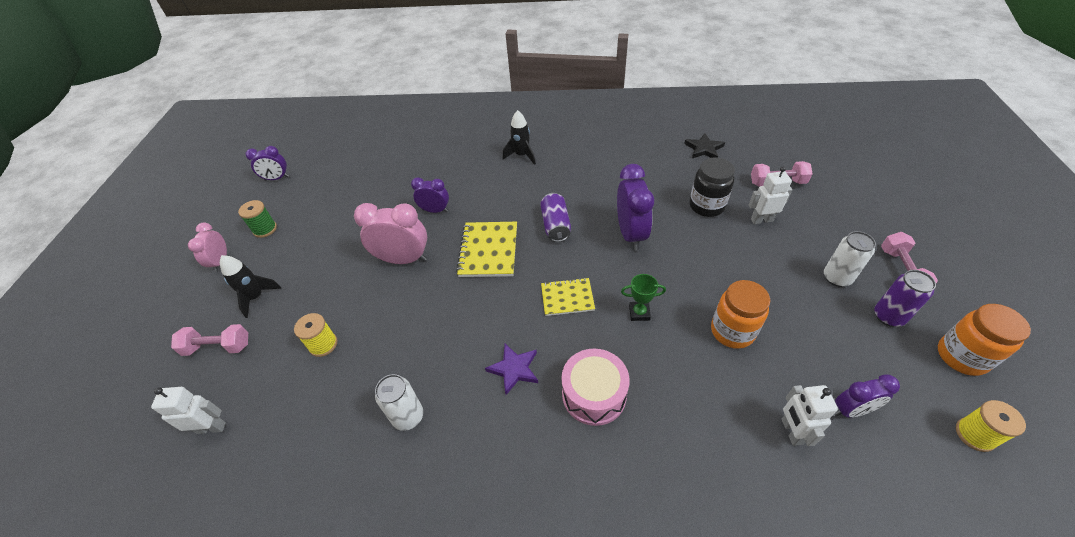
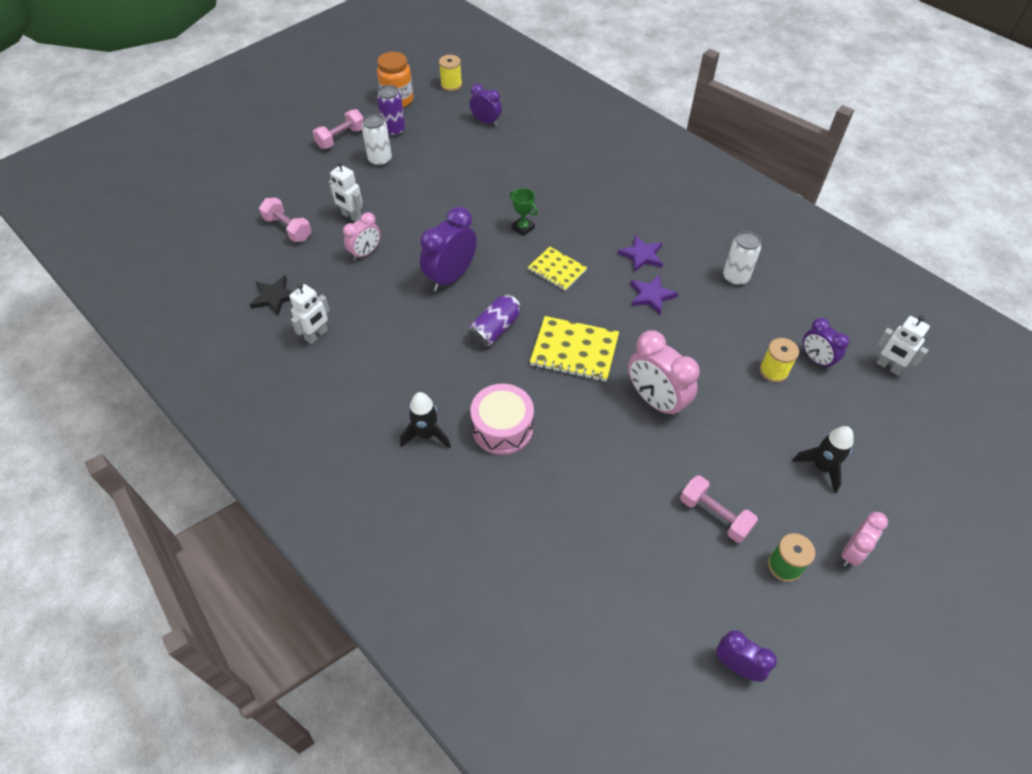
camera: 140 degrees left, 5 degrees up
pink dumbbell [171,324,248,356] -> pink dumbbell moved to [680,475,758,543]
purple clock [411,177,449,213] -> purple clock moved to [803,318,849,370]
yellow notebook [456,222,517,277] -> yellow notebook turned 60 degrees clockwise [530,316,619,382]
pink drum [561,349,630,426] -> pink drum moved to [470,384,534,455]
black jar [689,158,735,217] -> pink clock [343,212,380,261]
orange jar [711,280,771,349] -> none
white robot [782,385,838,446] -> white robot moved to [289,283,330,344]
none -> purple star [631,275,678,315]

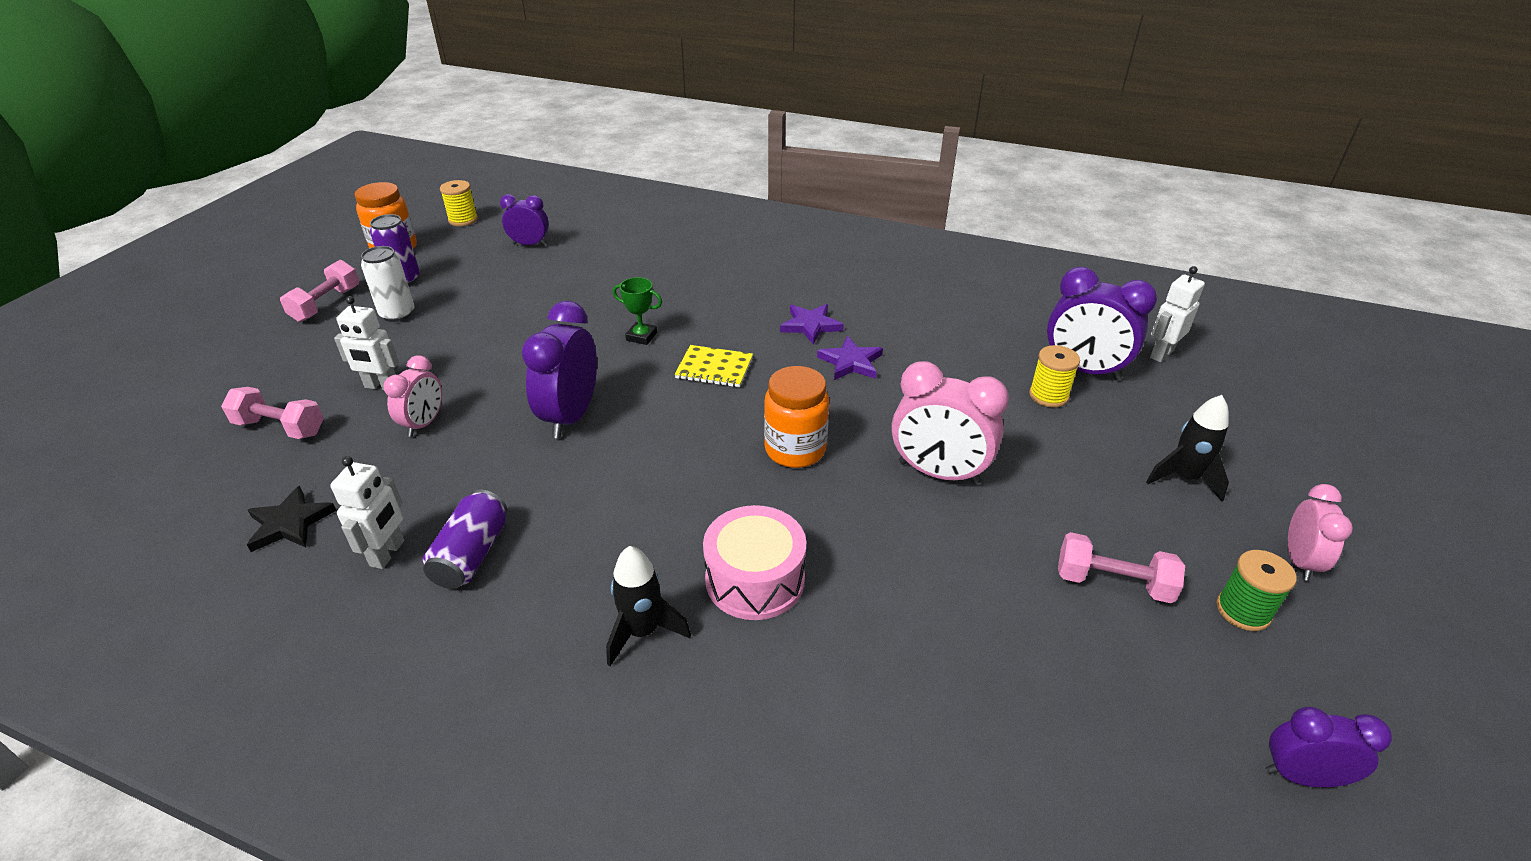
camera: 25 degrees left, 15 degrees down
purple can [468,294,521,347] -> purple can moved to [423,490,507,589]
yellow notebook [530,316,619,382] -> orange jar [764,366,829,468]
white can [723,231,761,286] -> none
purple clock [803,318,849,370] -> purple clock [1047,267,1157,380], size x1.66
white robot [876,315,930,375] -> white robot turned 120 degrees clockwise [1150,266,1205,362]

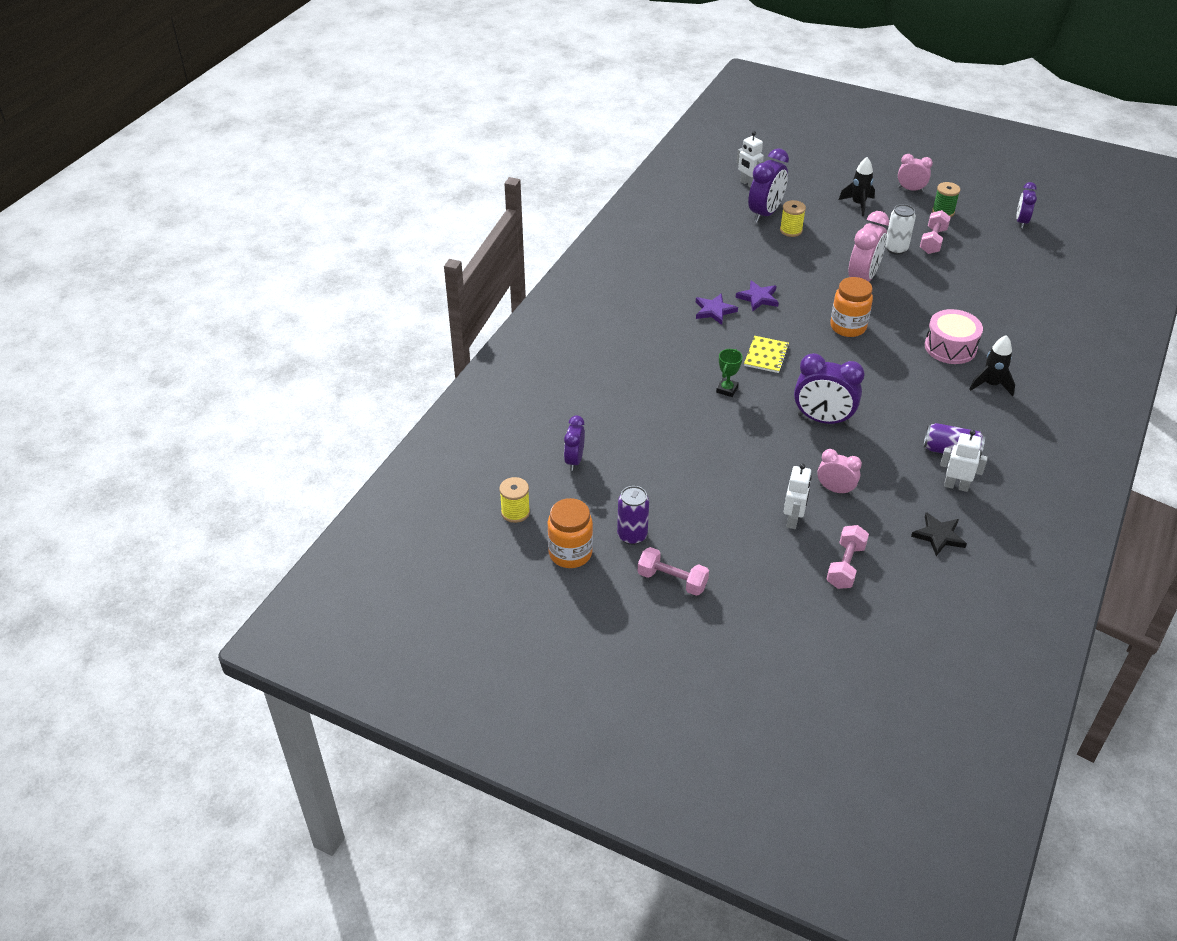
camera: 85 degrees left, 5 degrees up
white can [361,246,414,322] -> white can moved to [885,204,916,255]

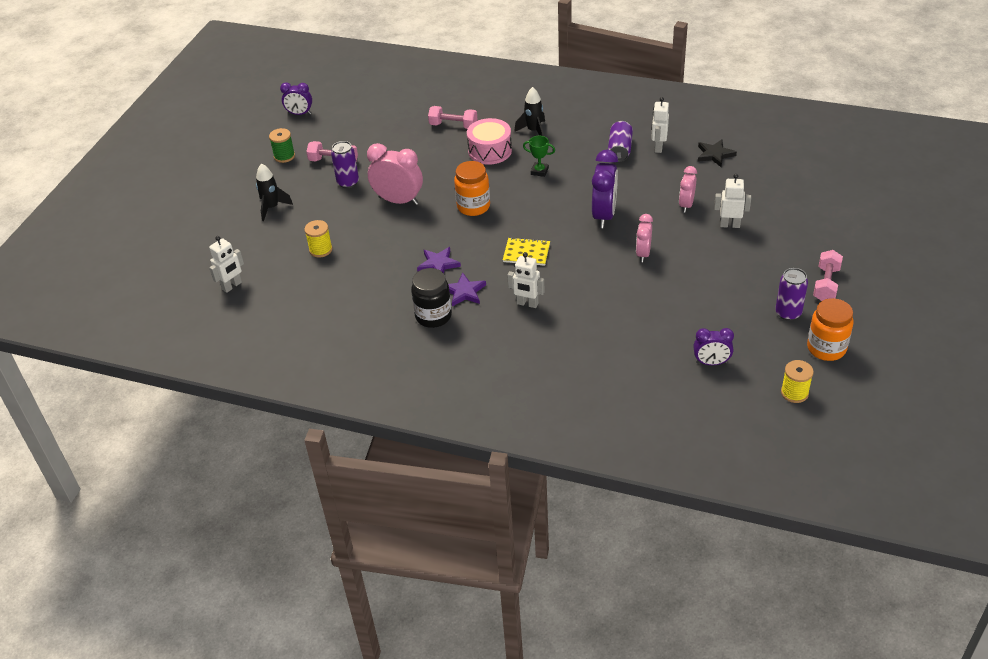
camera: 95 degrees left, 0 degrees up
green trophy [716,349,743,397] -> green trophy moved to [523,136,555,177]
purple clock [748,148,789,223] -> none
pink dumbbell [826,525,869,589] -> pink dumbbell moved to [428,106,477,129]
white can [885,204,916,255] -> purple can [331,141,359,188]
pink clock [898,154,933,192] -> pink clock moved to [636,214,653,262]
none -> black jar [411,268,452,328]
none -> white robot [507,252,545,308]

